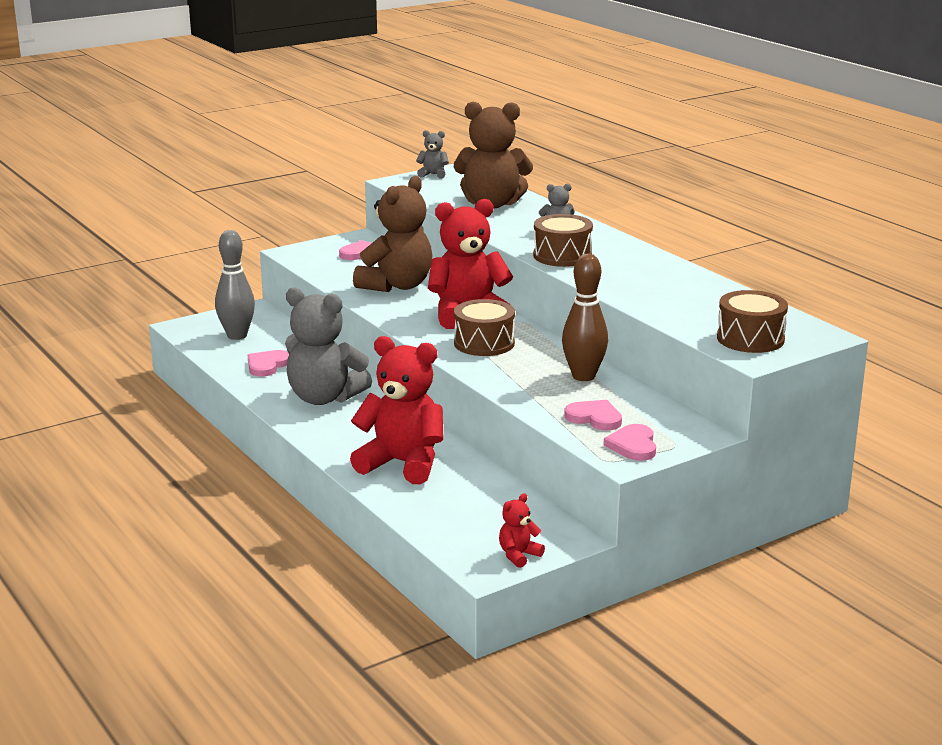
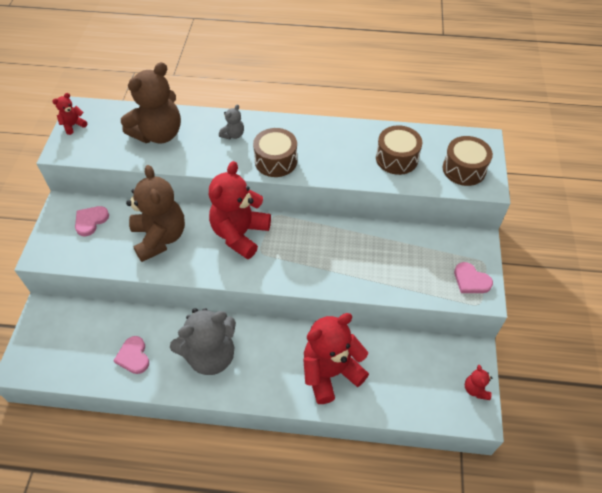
camera: 50 degrees left, 30 degrees up
grey bowling pin [215,230,255,340] -> none
grey teddy bear [416,130,449,178] -> red teddy bear [52,93,87,135]
brown drum [454,299,515,356] -> brown drum moved to [376,125,422,175]
brown bowling pin [562,254,608,381] -> none
pink heart [564,400,622,430] -> none

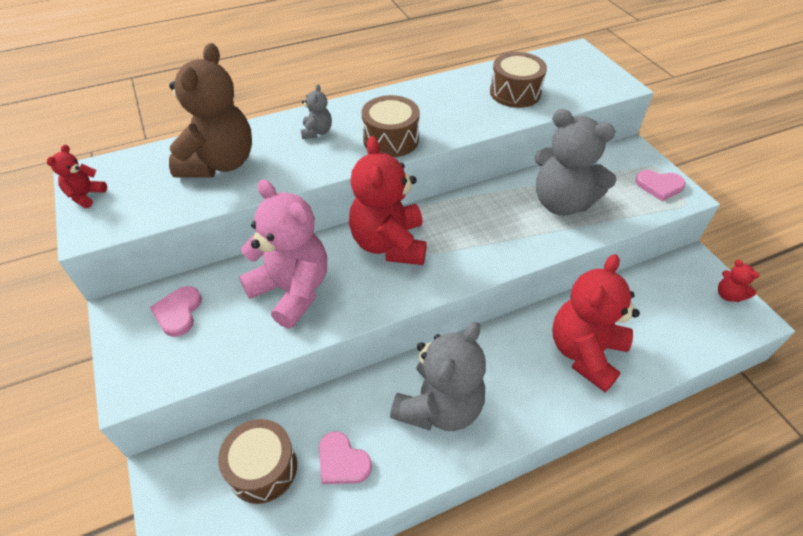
camera: 30 degrees left, 5 degrees down
brown teddy bear [126,165,185,262] -> pink teddy bear [239,179,327,328]
brown drum [443,136,493,186] -> brown drum moved to [218,419,297,504]
none -> grey teddy bear [535,109,616,216]

